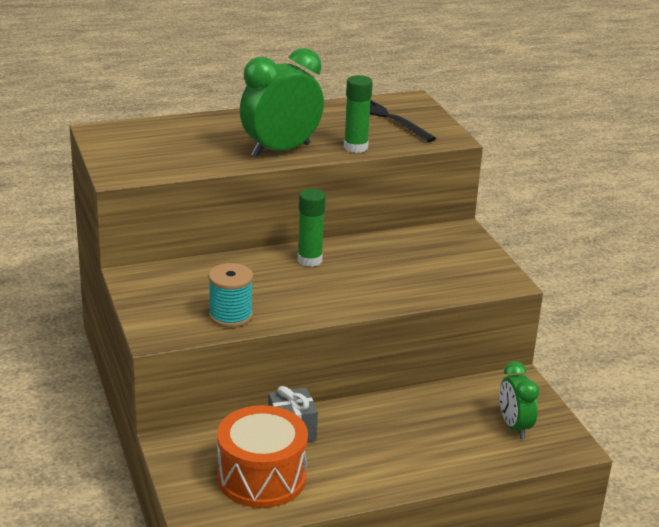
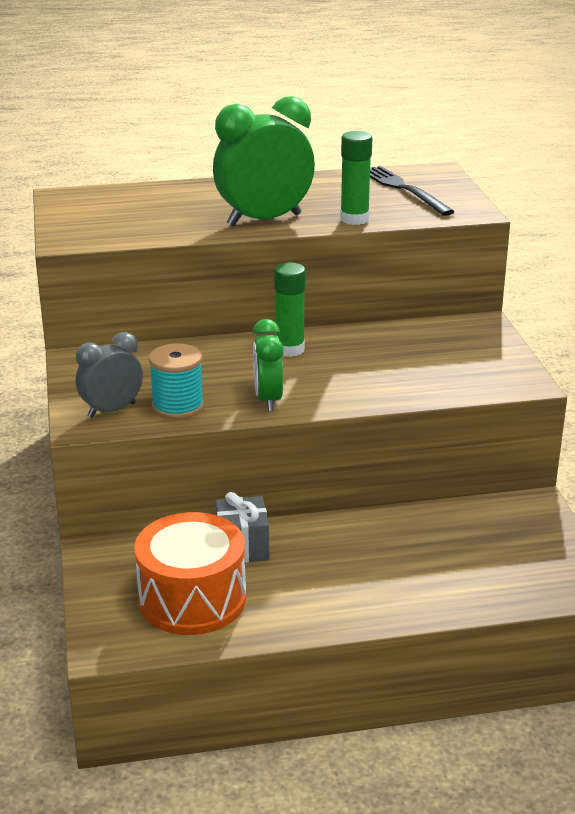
camera: 10 degrees right, 0 degrees up
green clock [499,361,539,439] -> green clock moved to [253,319,284,411]
none -> grey clock [76,332,143,418]

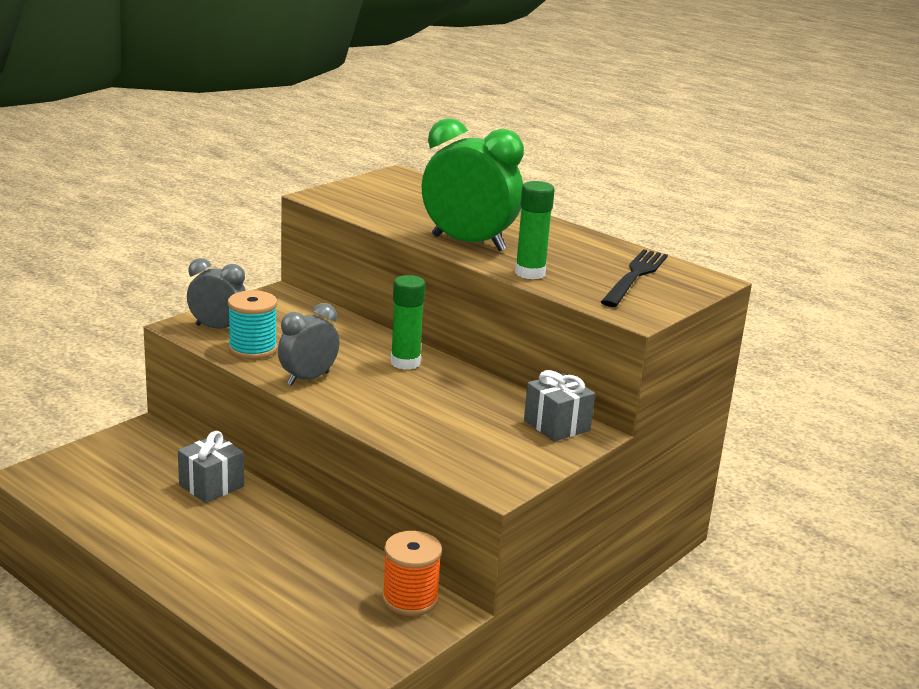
camera: 50 degrees right, 5 degrees down
orange drum [134,512,246,635] -> none
green clock [253,319,284,411] -> grey clock [278,303,339,386]
none -> orange spool [382,531,442,616]
none -> grey gift [524,370,595,442]

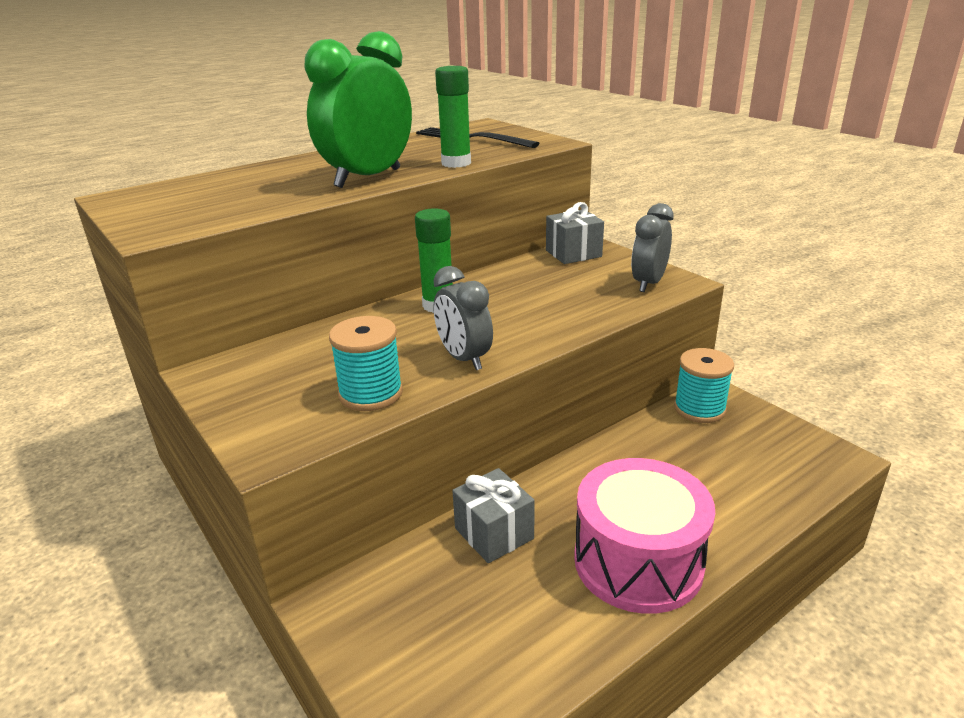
camera: 75 degrees left, 5 degrees up
grey clock [187,258,246,329] -> grey clock moved to [631,203,674,292]
orange spool [382,531,442,616] -> turquoise spool [674,348,734,423]
none -> pink drum [574,458,715,614]

